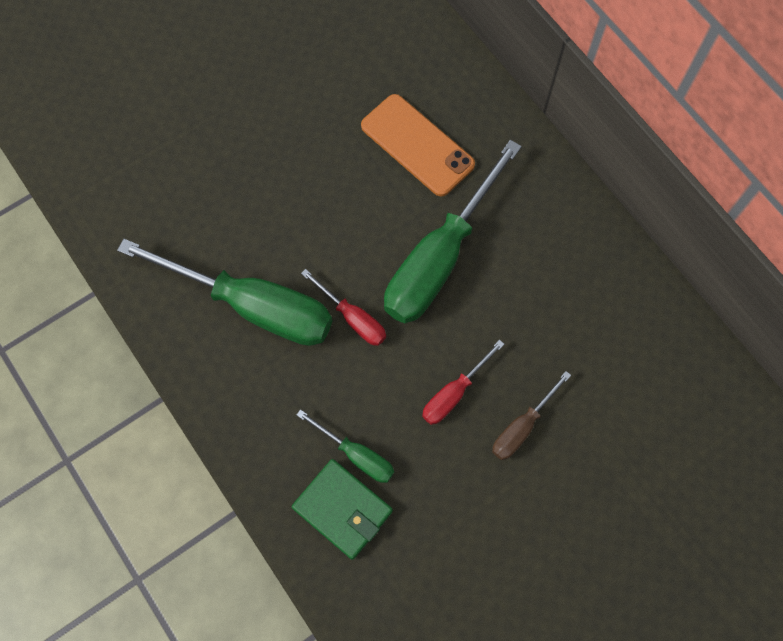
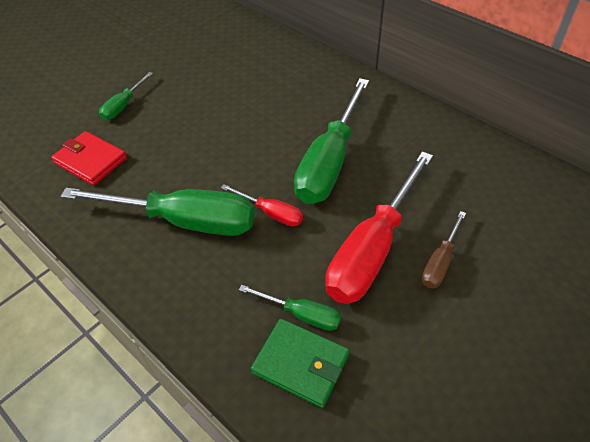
camera: 10 degrees left, 20 degrees down
orange phone [361,94,475,197] -> none
red screwdriver [422,340,504,425] -> red screwdriver [325,151,433,304], size x2.10
none -> red wallet [51,131,127,186]
none -> green screwdriver [99,72,153,120]

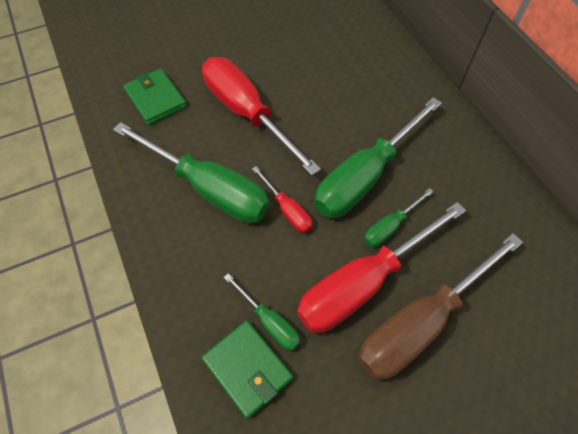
camera: 20 degrees right, 10 degrees up
red wallet [51,131,127,186] -> green wallet [123,69,187,125]
green screwdriver [99,72,153,120] -> green screwdriver moved to [364,188,434,247]
brown screwdriver [422,211,466,288] -> brown screwdriver [358,233,523,380], size x2.10
none -> red screwdriver [202,57,321,175]

